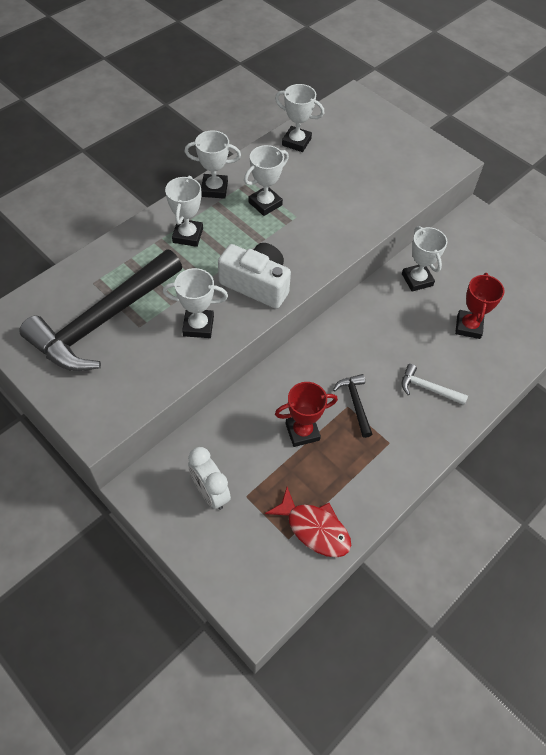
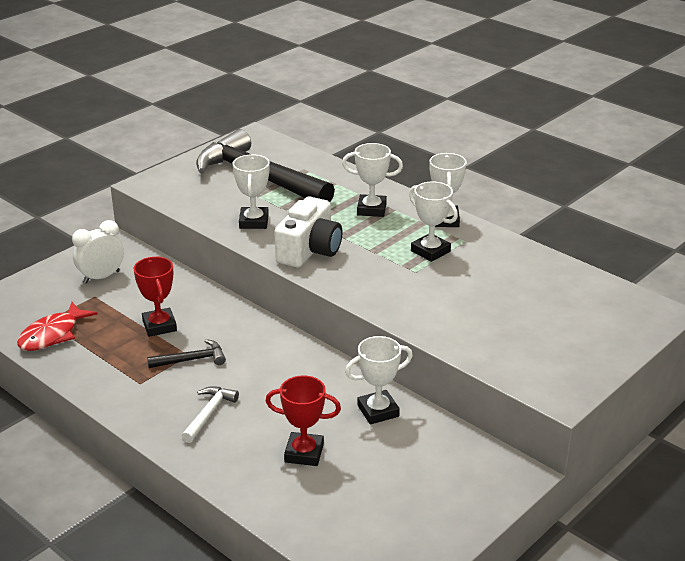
camera: 90 degrees right, 25 degrees down
white trophy [275,84,324,152] -> none

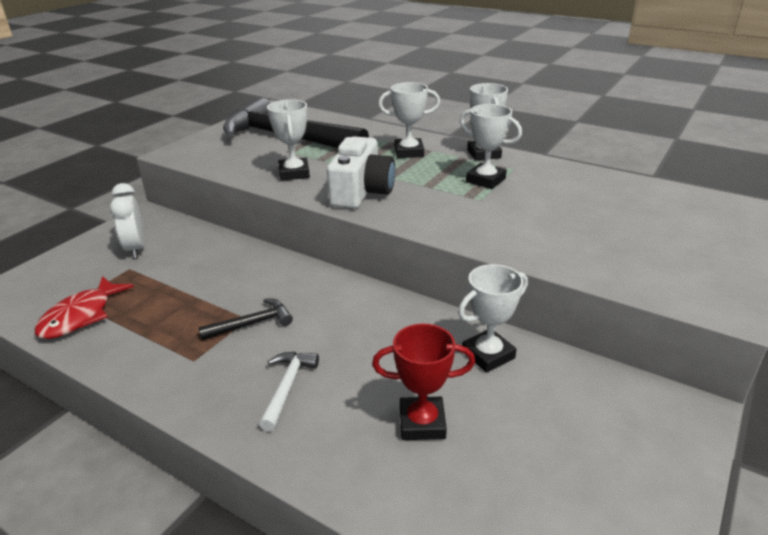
camera: 10 degrees left, 0 degrees up
white clock [72,220,124,284] -> white clock turned 60 degrees counterclockwise [110,183,145,259]
red trophy [133,257,177,337] -> none

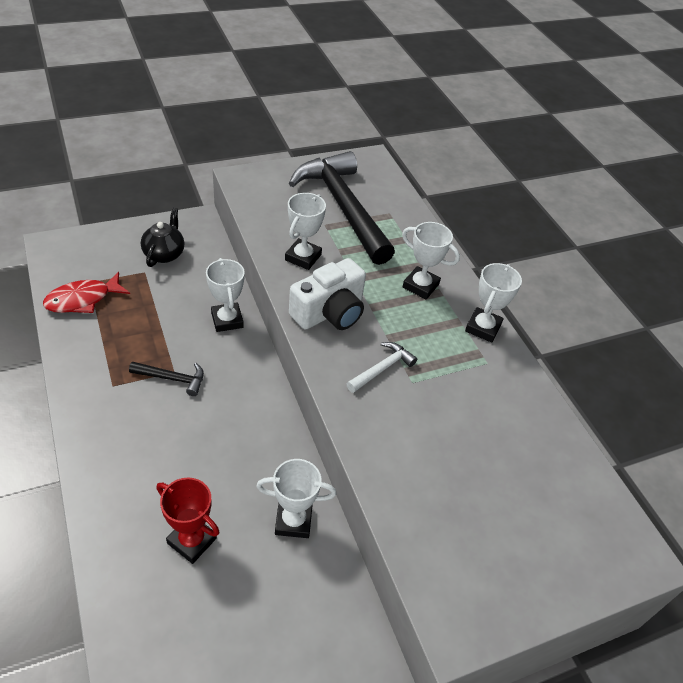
camera: 30 degrees right, 15 degrees up
white clock [110,183,145,259] -> black teapot [141,208,184,267]
white hammer [259,352,319,432] -> white hammer moved to [346,342,417,393]
white trophy [460,104,522,189] -> white trophy moved to [206,258,245,332]

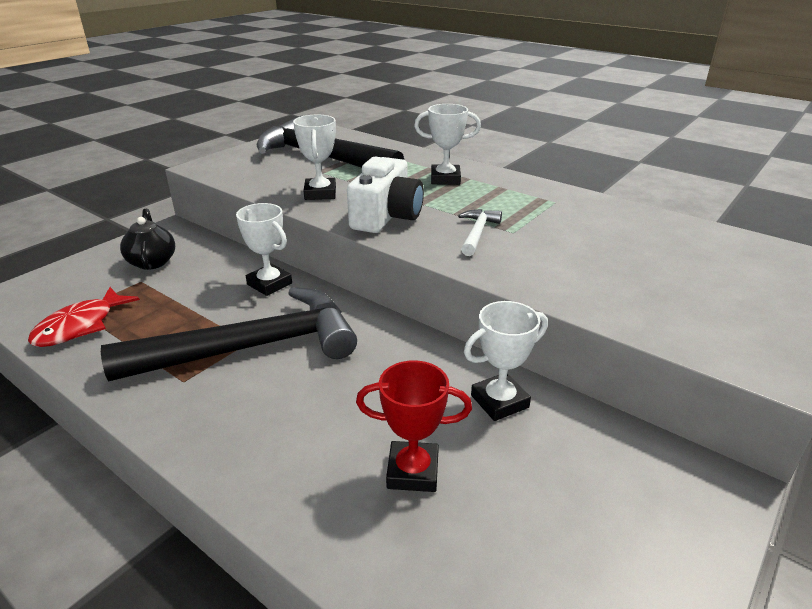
camera: 25 degrees left, 15 degrees down
black hammer [129,361,204,396] -> black hammer [101,287,357,382], size x2.43
white trophy [465,263,522,343] -> none

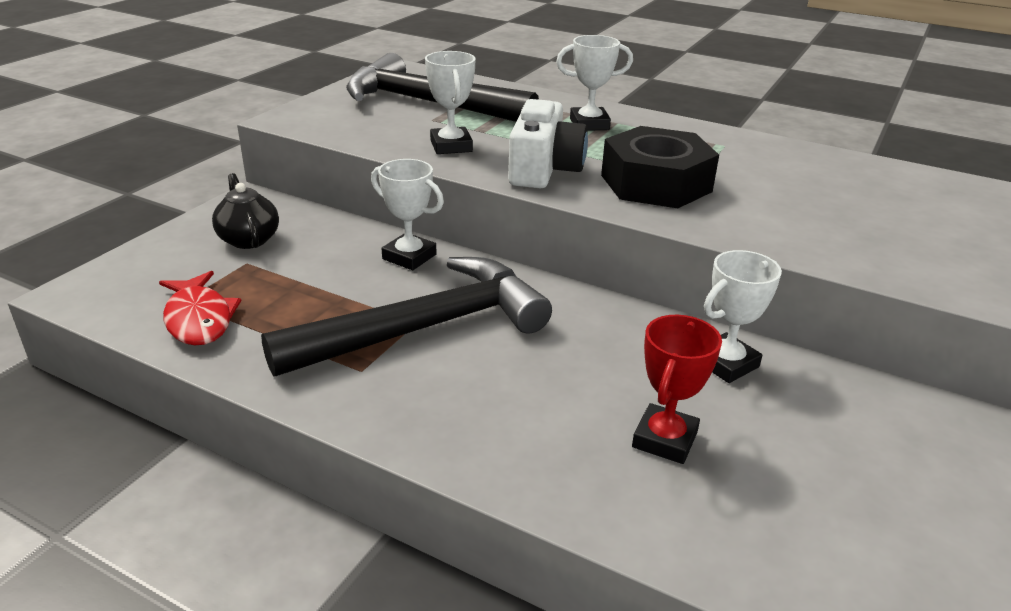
camera: 10 degrees left, 0 degrees up
red fish [28,287,140,347] -> red fish turned 45 degrees counterclockwise [159,271,241,345]
red trophy [356,360,472,492] -> red trophy turned 60 degrees counterclockwise [632,315,722,464]
white hammer [458,209,502,256] -> black nut [601,126,719,208]

